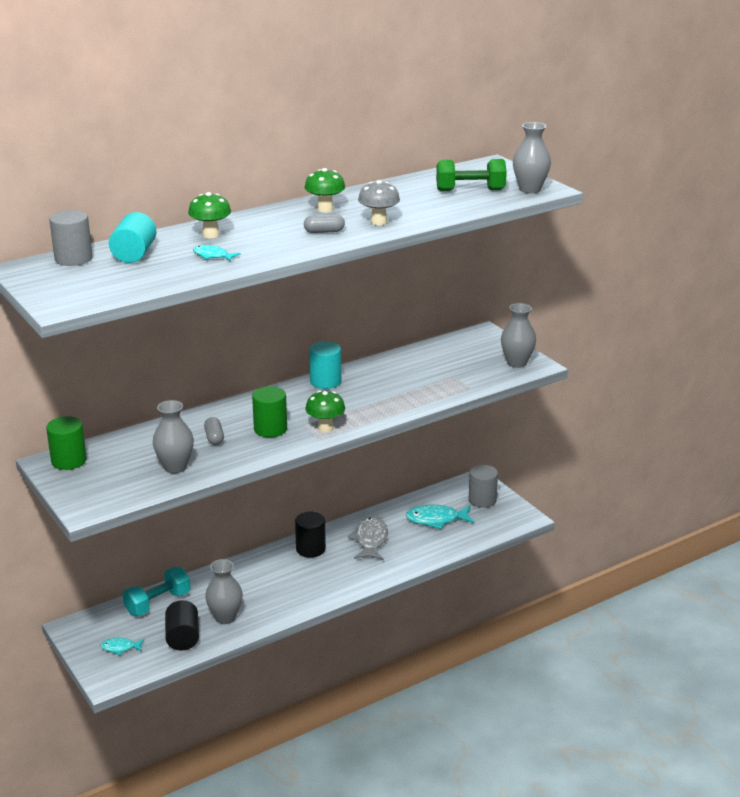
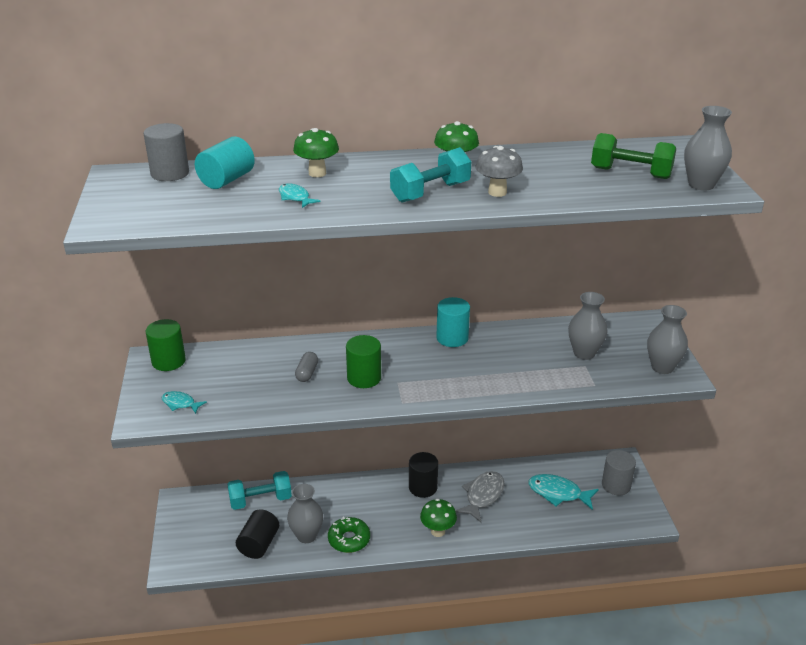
camera: 25 degrees right, 5 degrees up
turquoise fish [101,638,145,655] -> turquoise fish moved to [162,391,207,414]
grey vase [153,400,194,474] -> grey vase moved to [568,292,607,360]
grey capsule [304,214,345,233] -> turquoise dumbbell [390,147,471,202]
green mushroom [305,391,345,432] -> green mushroom moved to [420,499,457,537]
none -> green donut [328,517,370,553]

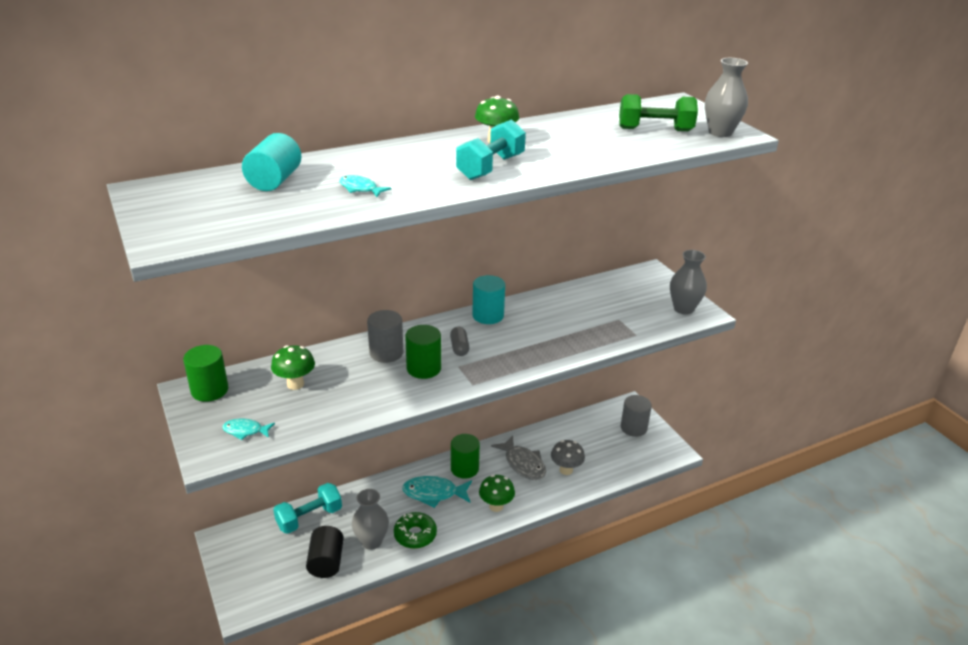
camera: 20 degrees left, 0 degrees up
grey cylinder [144,123,189,181] -> grey cylinder moved to [367,310,403,363]
green mushroom [293,128,339,177] -> green mushroom moved to [271,345,315,390]
grey capsule [295,352,318,382] -> grey capsule moved to [450,327,469,356]
black cylinder [409,452,438,498] -> green cylinder [451,434,480,479]
grey fish [455,471,505,522] -> grey fish turned 135 degrees clockwise [491,435,546,480]
grey mushroom [475,146,523,197] -> grey mushroom moved to [551,440,585,475]
turquoise fish [528,474,599,510] -> turquoise fish moved to [402,476,472,508]
grey vase [568,292,607,360] -> none

